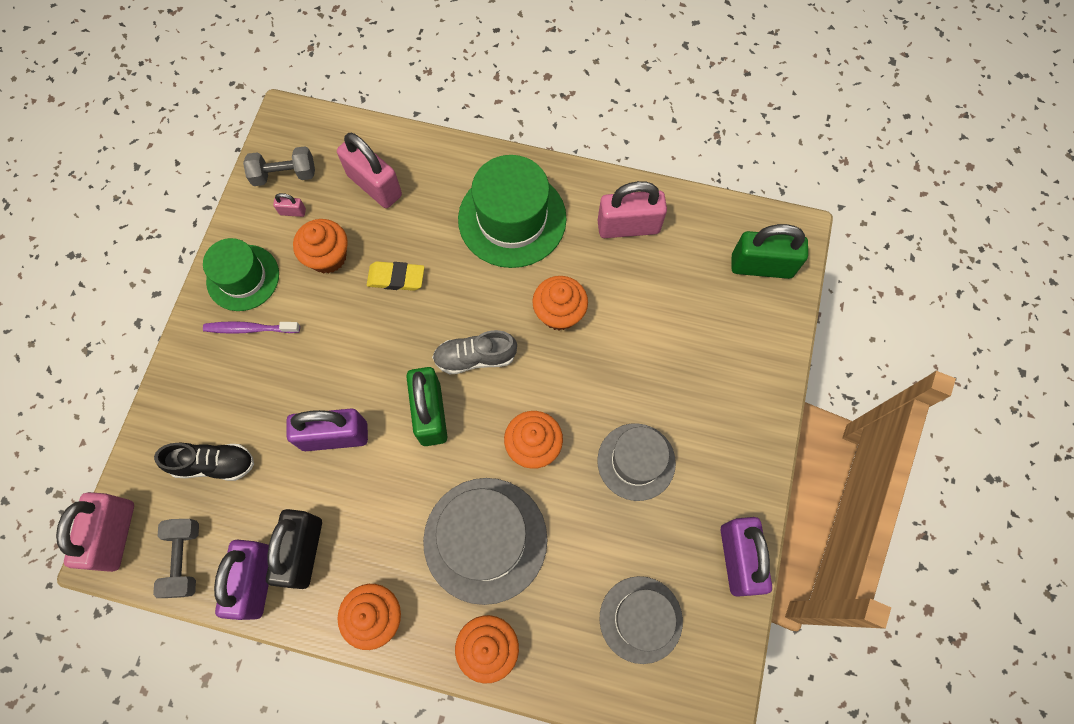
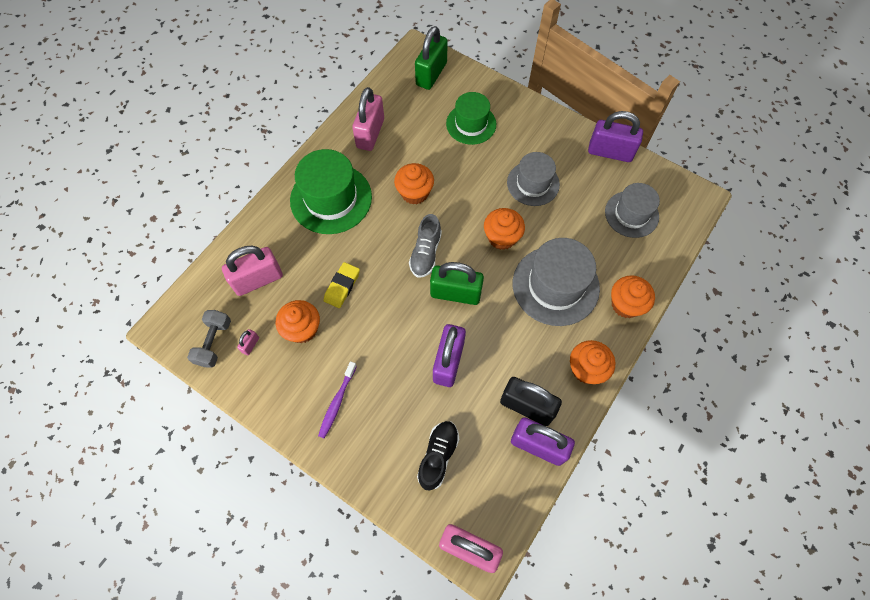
camera: 70 degrees left, 5 degrees down
grey dumbbell [153,519,199,598] -> none
green hat [203,238,279,311] -> green hat moved to [446,92,496,145]

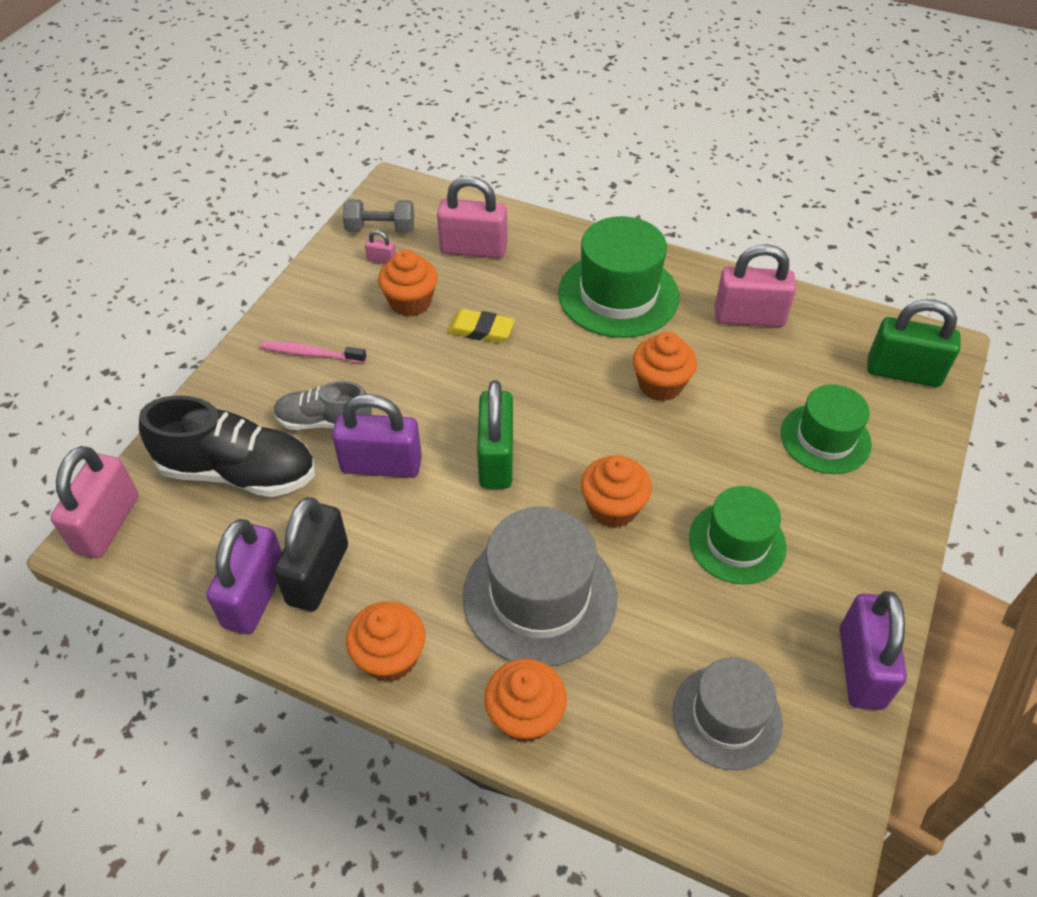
camera: 80 degrees right, 15 degrees down
pink padlock [222,246,283,296] -> pink padlock turned 45 degrees counterclockwise [437,176,507,259]
purple toothbrush [318,361,357,438] -> pink toothbrush [261,341,366,363]
grey shoe [409,214,442,278] -> grey shoe moved to [274,381,372,430]
black shoe [417,421,459,490] -> black shoe [139,395,315,497], size x1.64
grey hat [507,152,560,206] -> green hat [689,486,787,584]

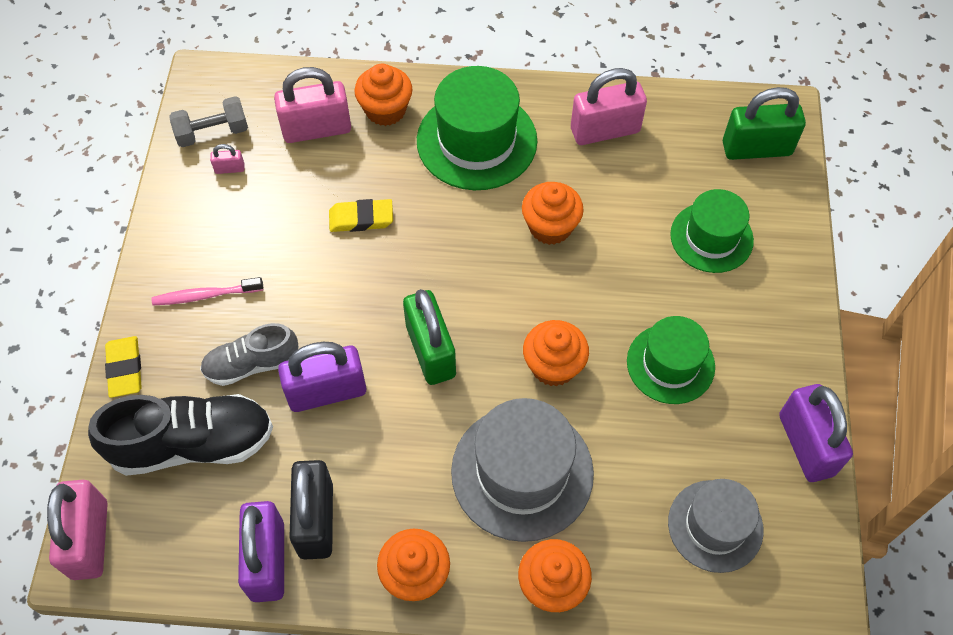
camera: 20 degrees left, 10 degrees up
orange cupcake [378,250,438,317] -> orange cupcake moved to [354,63,413,126]
none -> yellow eraser [105,336,142,398]

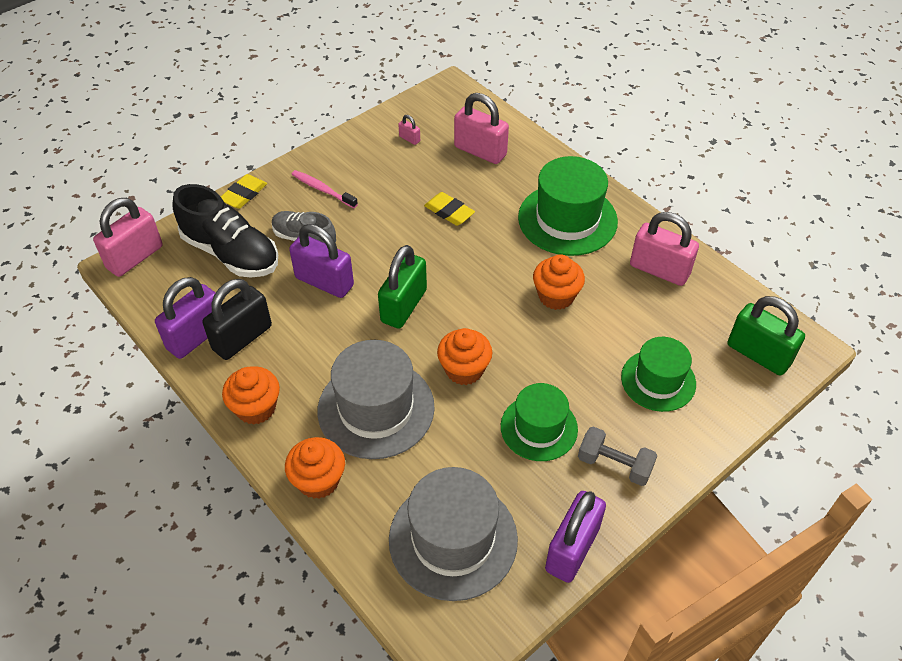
camera: 45 degrees right, 10 degrees down
grey dumbbell [169,96,248,147] -> grey dumbbell moved to [578,426,658,486]
orange cupcake [354,63,413,126] -> none
grey hat [668,479,764,573] -> grey hat [389,467,518,601], size x1.54

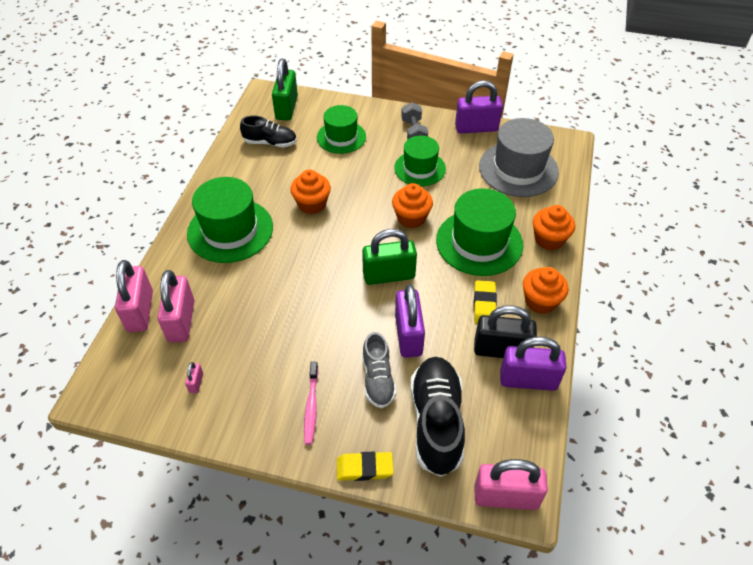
camera: 125 degrees left, 0 degrees up
grey hat [318,340,435,459] -> green hat [436,188,523,276]
yellow eraser [424,192,475,226] -> yellow eraser moved to [474,280,497,324]
pink padlock [630,212,699,286] -> pink padlock moved to [115,260,153,332]
none -> black shoe [240,115,297,148]

